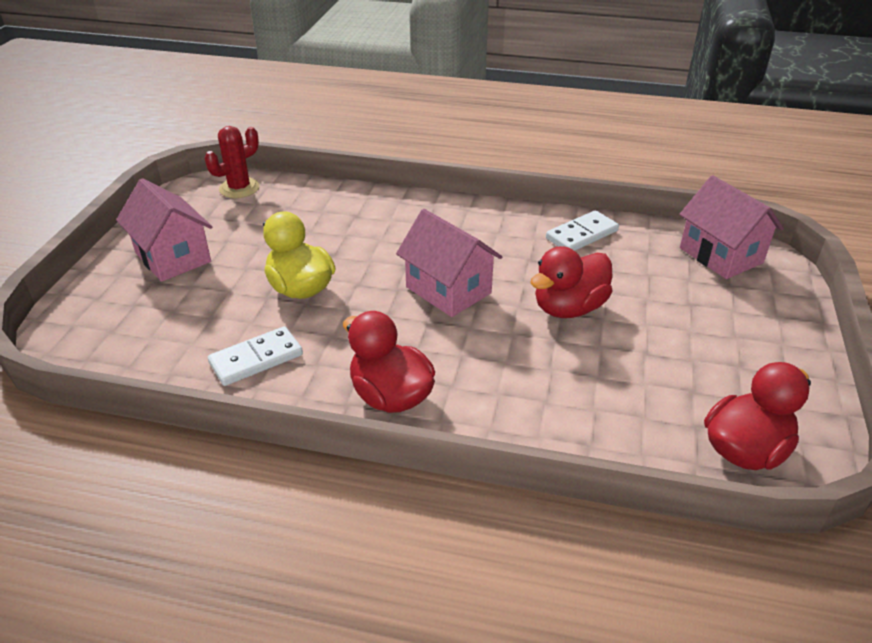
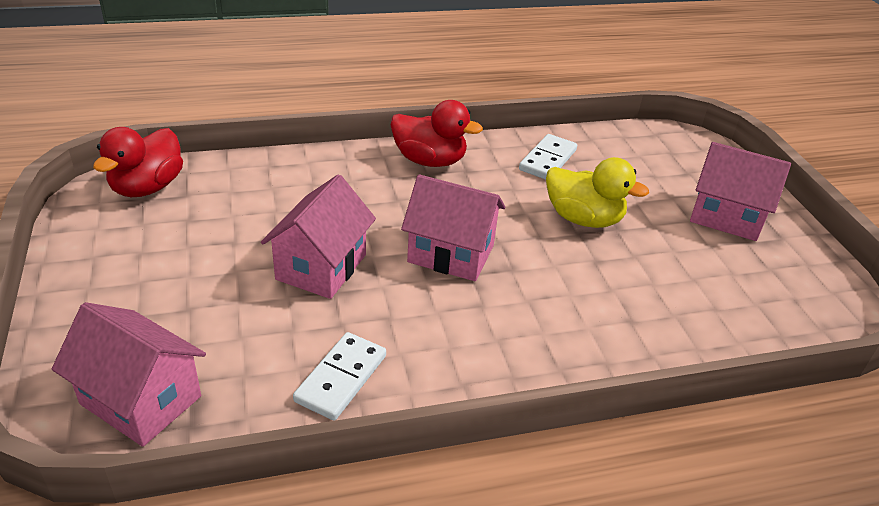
camera: 150 degrees right, 0 degrees up
red cactus [205,126,260,198] -> none
red duck [530,246,613,318] -> pink house [261,175,376,299]

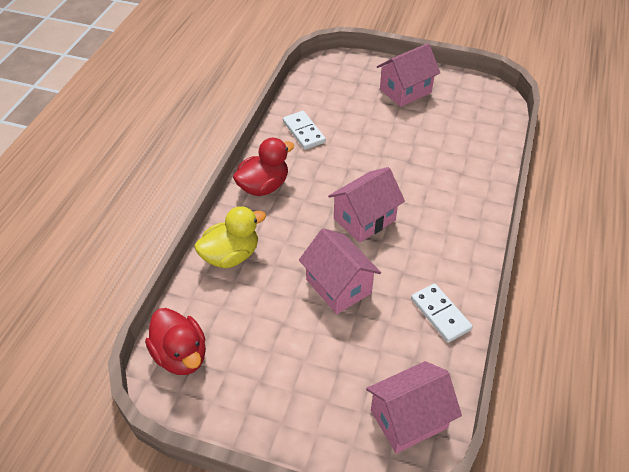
camera: 55 degrees left, 10 degrees up
yellow duck [546,157,649,228] -> yellow duck moved to [195,206,266,268]

